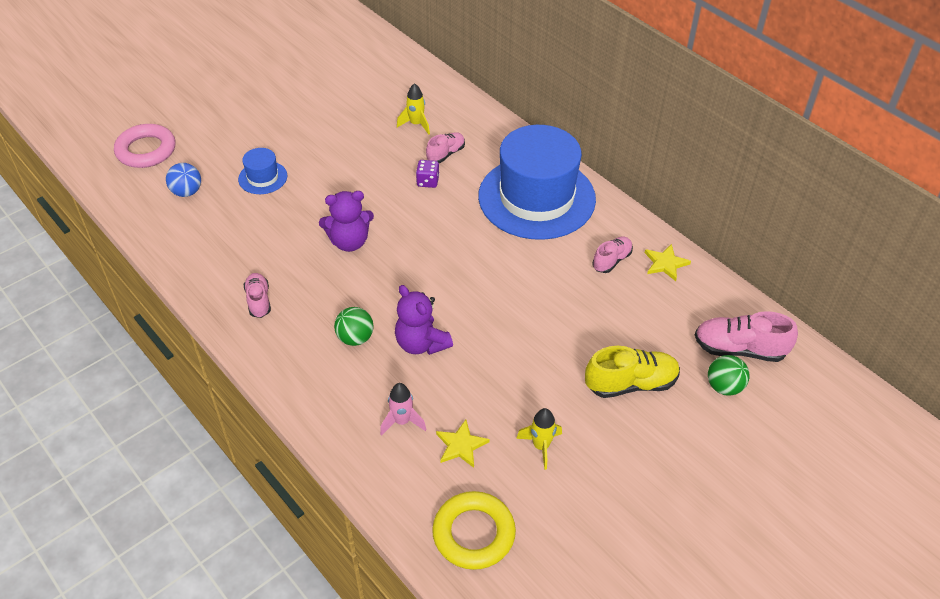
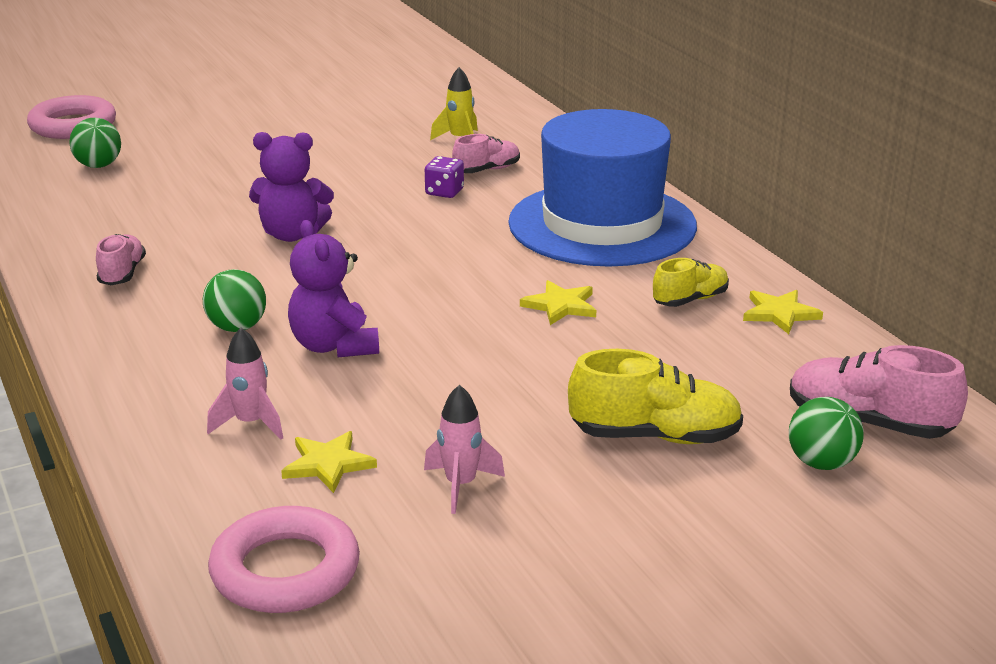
camera: 15 degrees right, 20 degrees down
blue ball [166,163,201,197] -> green ball [69,118,121,168]
blue hat [238,148,287,194] -> none
yellow ring [432,491,516,570] -> pink ring [208,506,360,613]
yellow rocket [516,408,562,470] -> pink rocket [424,385,505,514]
pink shoe [593,237,633,273] -> yellow shoe [653,258,729,307]
none -> yellow star [520,280,596,325]

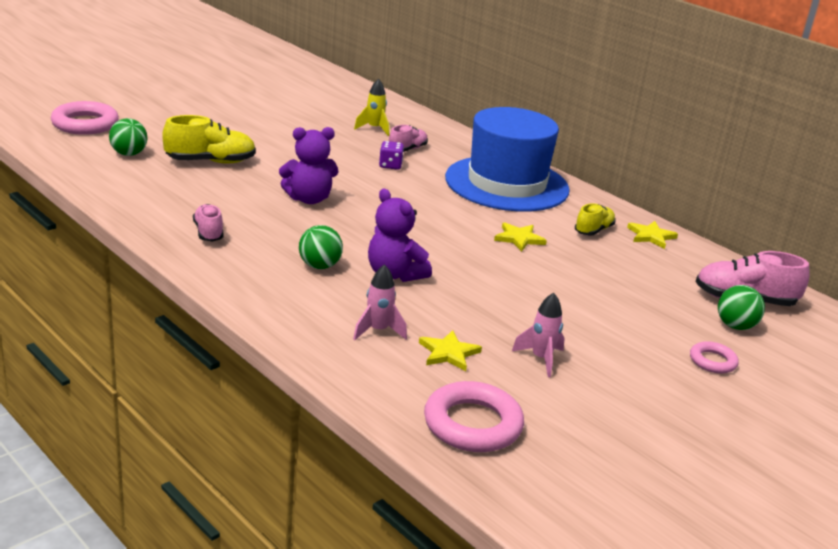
camera: 20 degrees left, 0 degrees up
yellow shoe [568,349,743,444] -> yellow shoe moved to [162,115,256,164]
none -> pink ring [690,341,739,373]

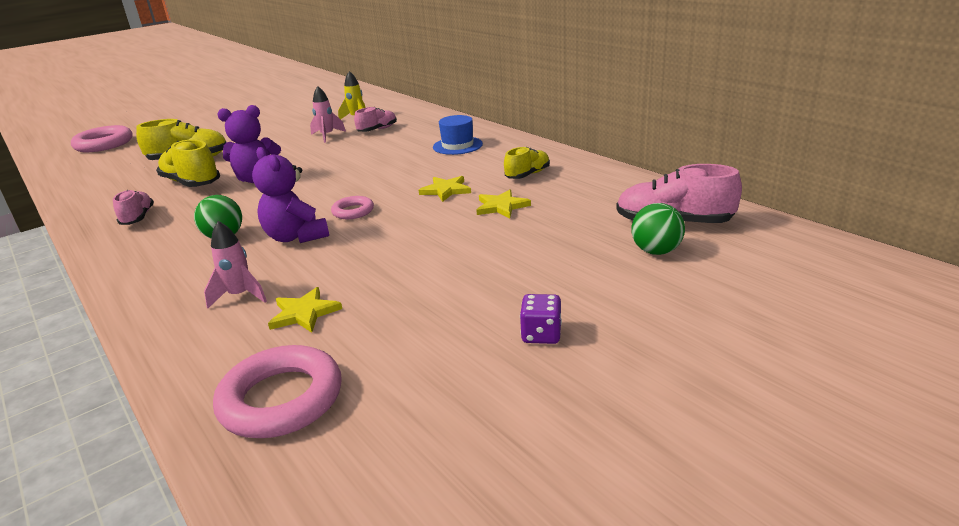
camera: 10 degrees right, 0 degrees up
green ball [109,118,148,156] -> none
purple dice [379,141,404,170] -> purple dice moved to [520,294,562,344]
blue hat [445,107,570,212] -> blue hat [433,115,483,155], size x0.42
pink rocket [512,293,565,377] -> pink rocket moved to [310,86,346,143]
yellow star [627,221,678,249] -> yellow star moved to [476,190,531,218]
pink ring [690,341,739,373] -> pink ring moved to [331,196,374,219]
none -> yellow shoe [156,140,220,187]

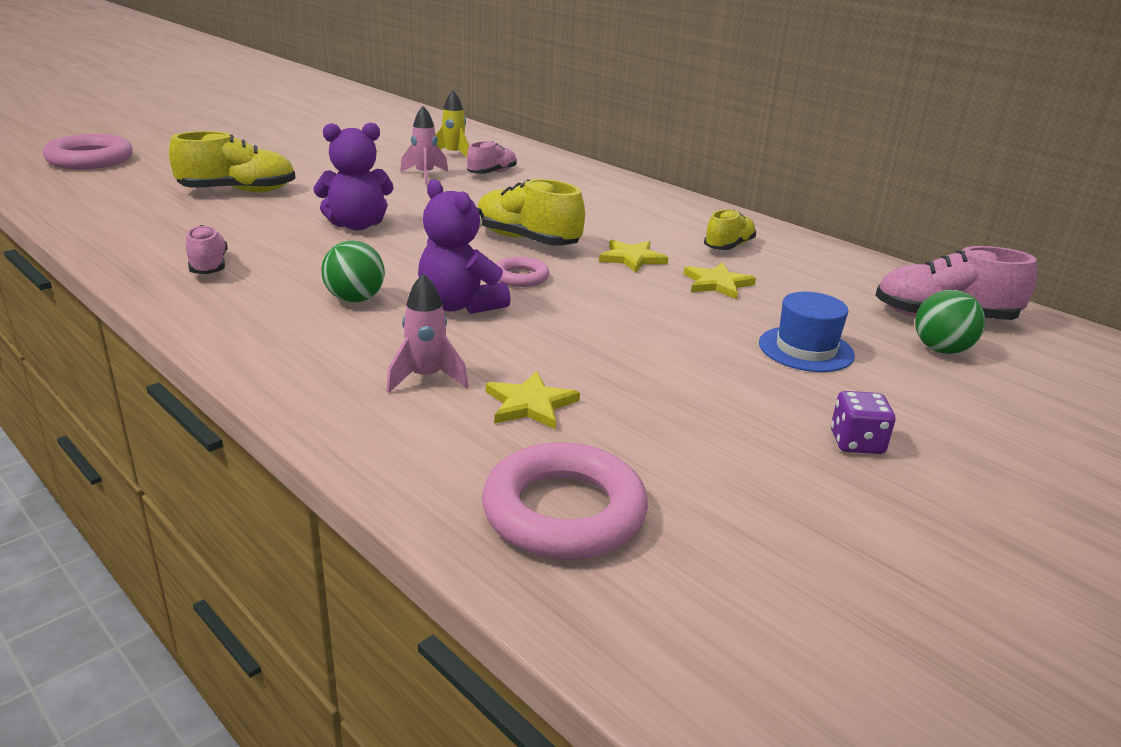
camera: 10 degrees left, 0 degrees up
yellow shoe [156,140,220,187] -> yellow shoe moved to [477,179,585,246]
blue hat [433,115,483,155] -> blue hat moved to [759,292,855,372]

